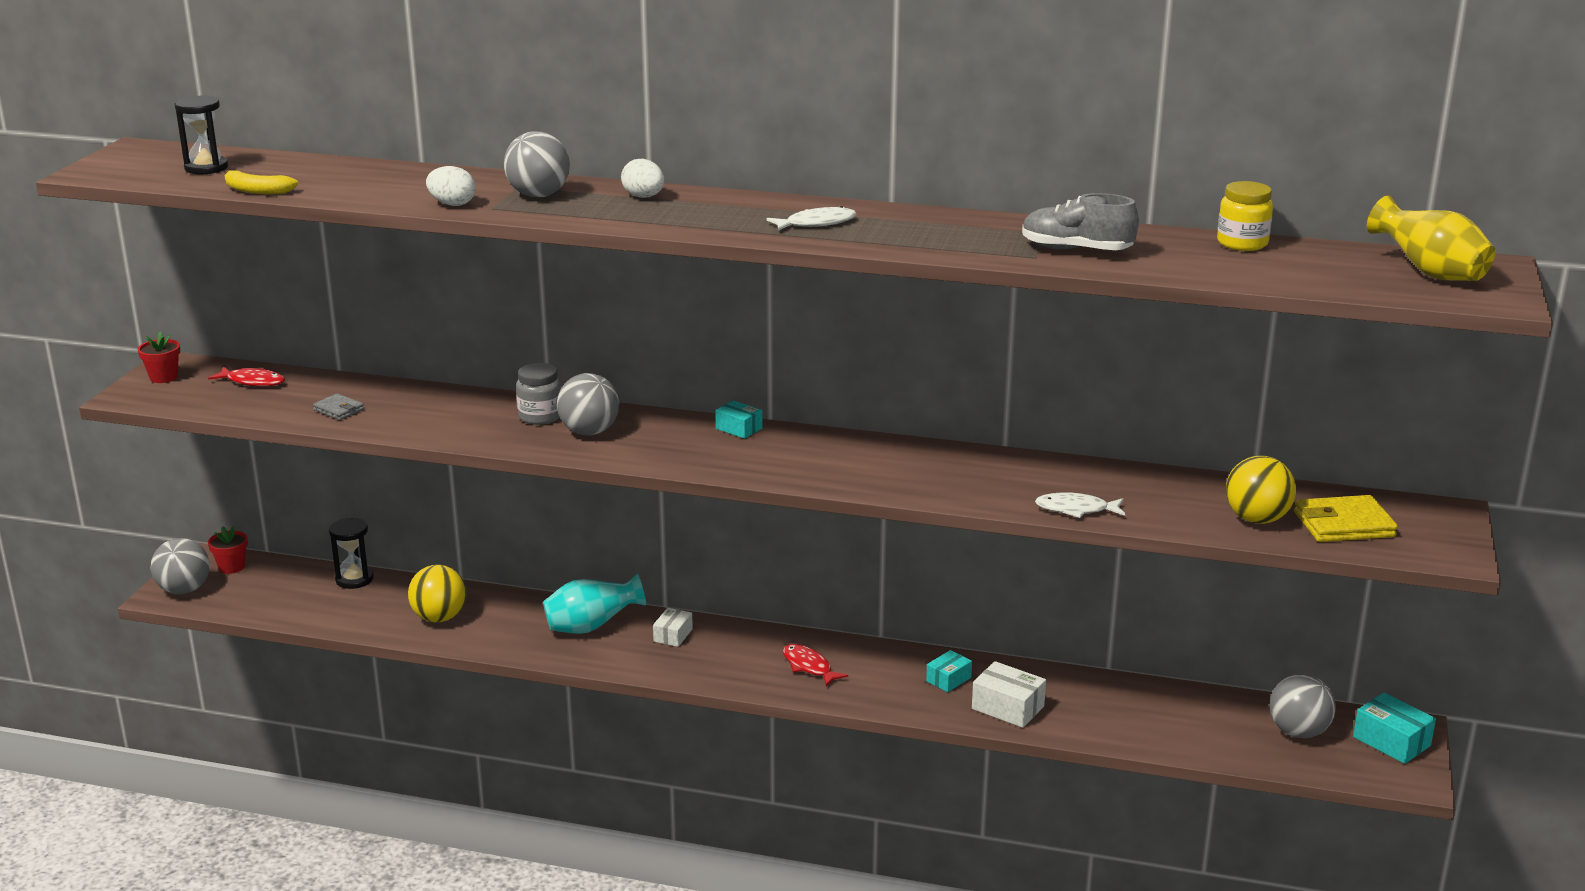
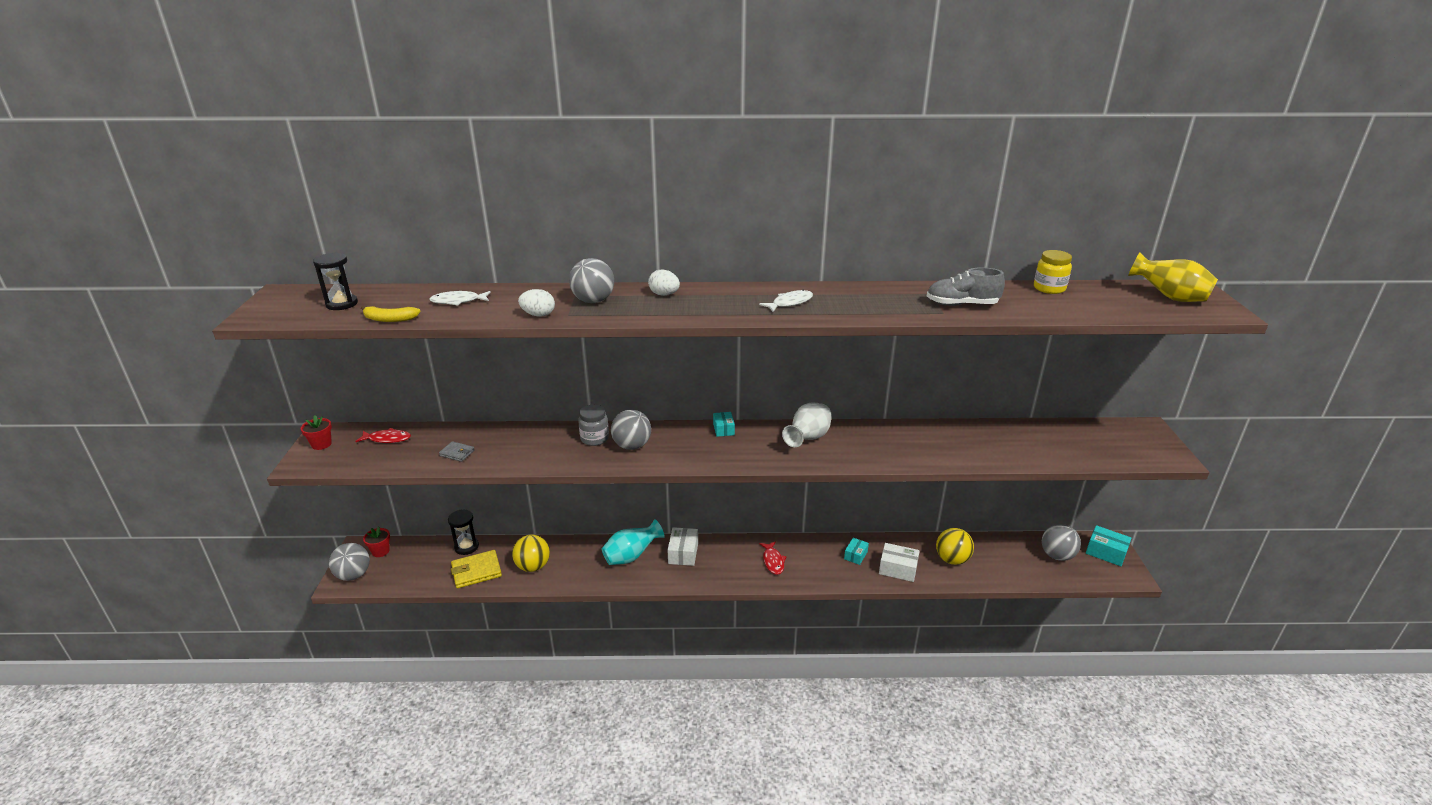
camera: 15 degrees left, 5 degrees up
white box [653,608,693,647] -> white box [668,527,698,566], size x1.55
turquoise box [715,400,763,439] -> turquoise box turned 60 degrees clockwise [713,412,735,437]
red fish [783,644,848,687] -> red fish turned 135 degrees counterclockwise [759,541,787,575]
white fish [1035,492,1125,518] -> white fish moved to [429,291,491,306]
yellow ball [1226,456,1296,524] -> yellow ball moved to [936,528,974,565]
yellow wallet [1294,495,1398,542] -> yellow wallet moved to [451,550,502,588]
none -> white vase [782,402,831,447]

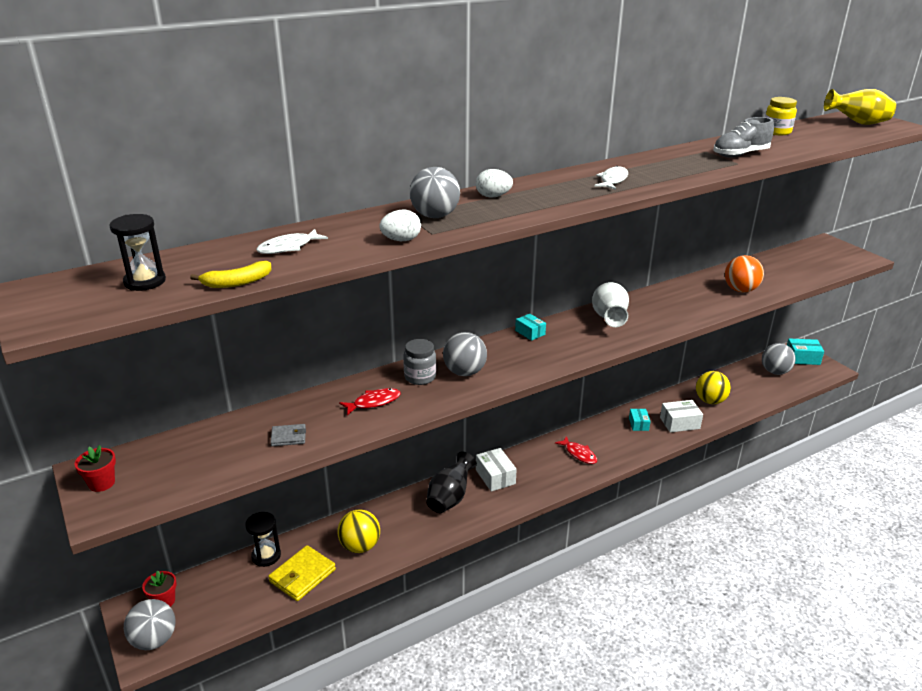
camera: 30 degrees left, 0 degrees up
red fish [355,428,411,443] -> red fish moved to [339,388,401,416]
turquoise vase [602,519,665,565] -> black vase [426,451,477,513]
none -> orange ball [725,255,764,293]

